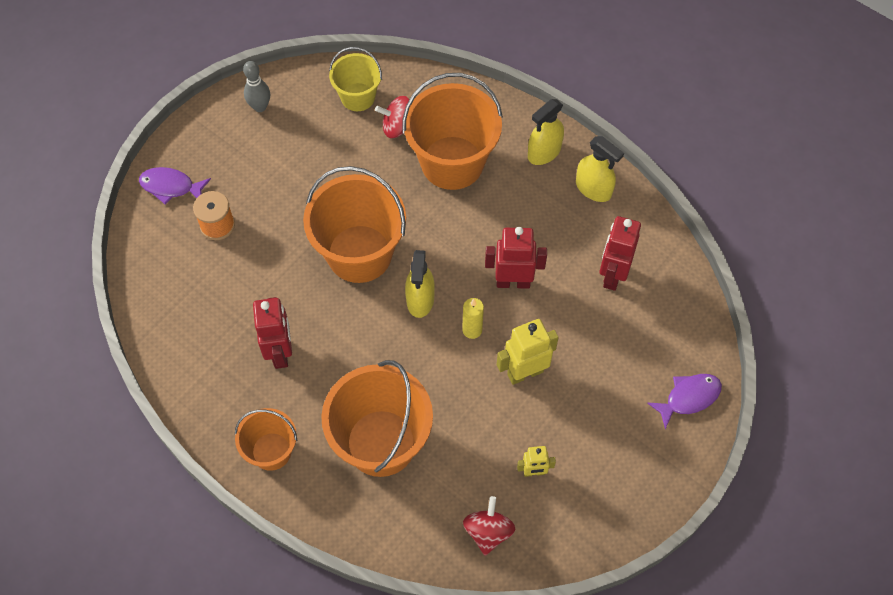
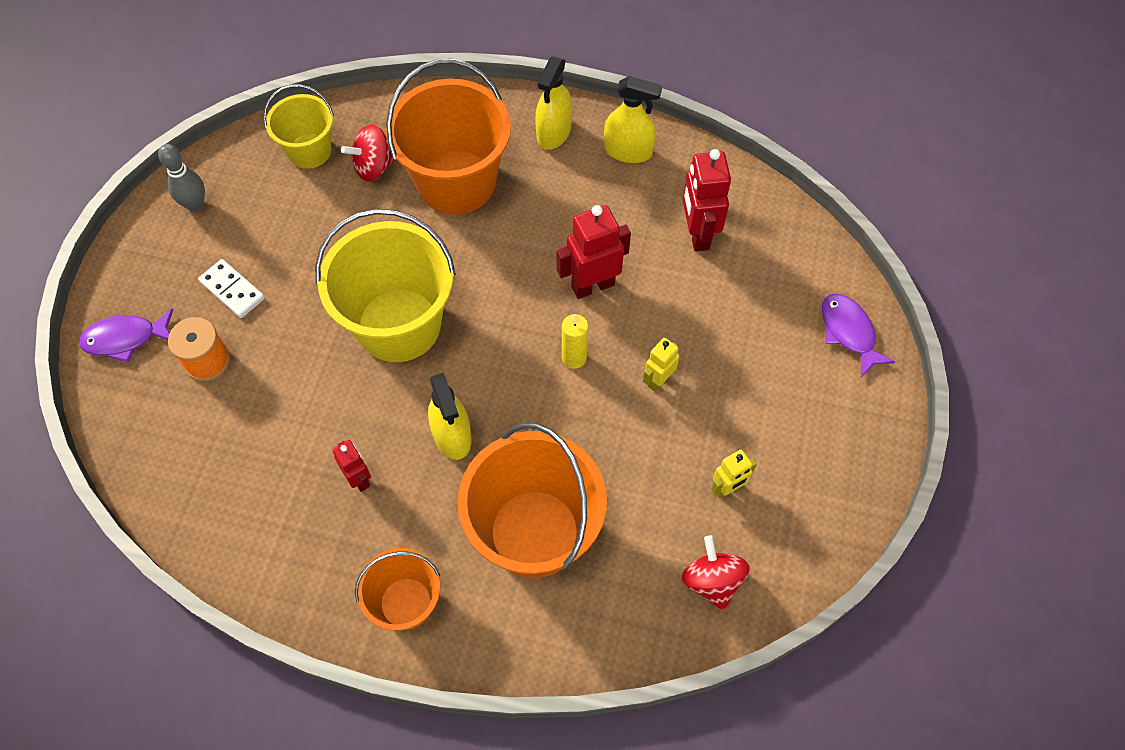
camera: 25 degrees left, 0 degrees up
red robot [253,297,292,369] -> red robot [332,440,371,492], size x0.58
orange bucket [303,166,406,283] -> yellow bucket [315,209,456,362]
yellow spray bottle [405,250,435,318] -> yellow spray bottle moved to [428,373,472,460]
yellow robot [496,319,559,385] -> yellow robot [643,338,679,392], size x0.58
purple fish [647,374,722,429] -> purple fish turned 60 degrees counterclockwise [822,294,895,377]
none -> white domino [198,259,265,318]

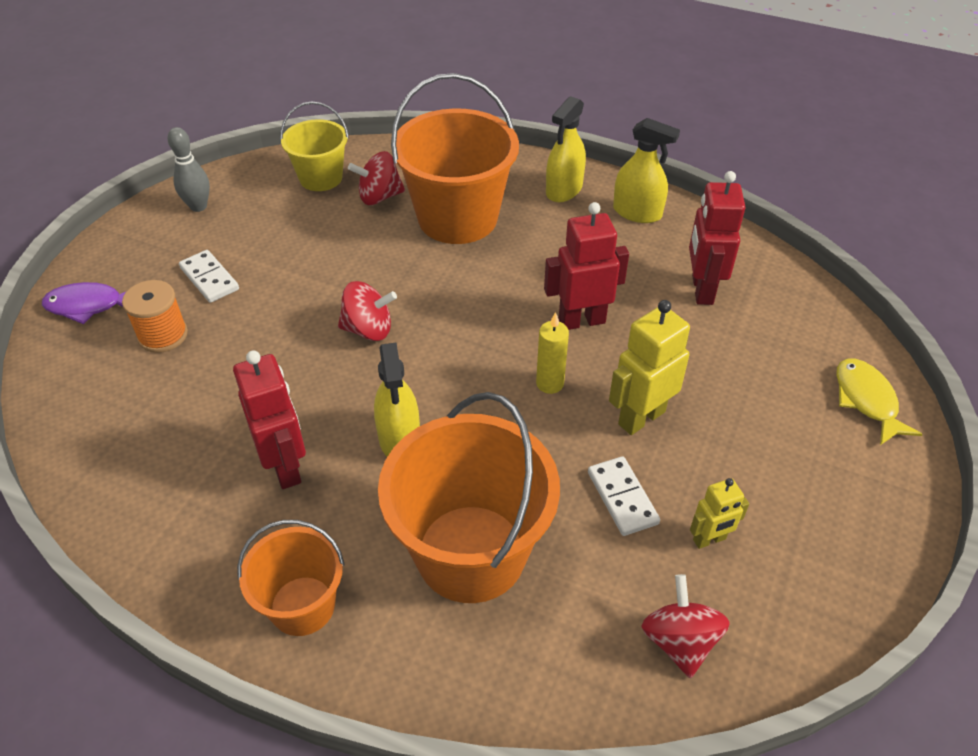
camera: 10 degrees right, 15 degrees down
yellow bucket [315,209,456,362] -> red spinning top [338,281,397,341]
red robot [332,440,371,492] -> red robot [233,350,306,489], size x1.73
yellow robot [643,338,679,392] -> yellow robot [609,300,690,435], size x1.73
purple fish [822,294,895,377] -> yellow fish [836,359,923,445]
none -> white domino [588,456,660,536]

